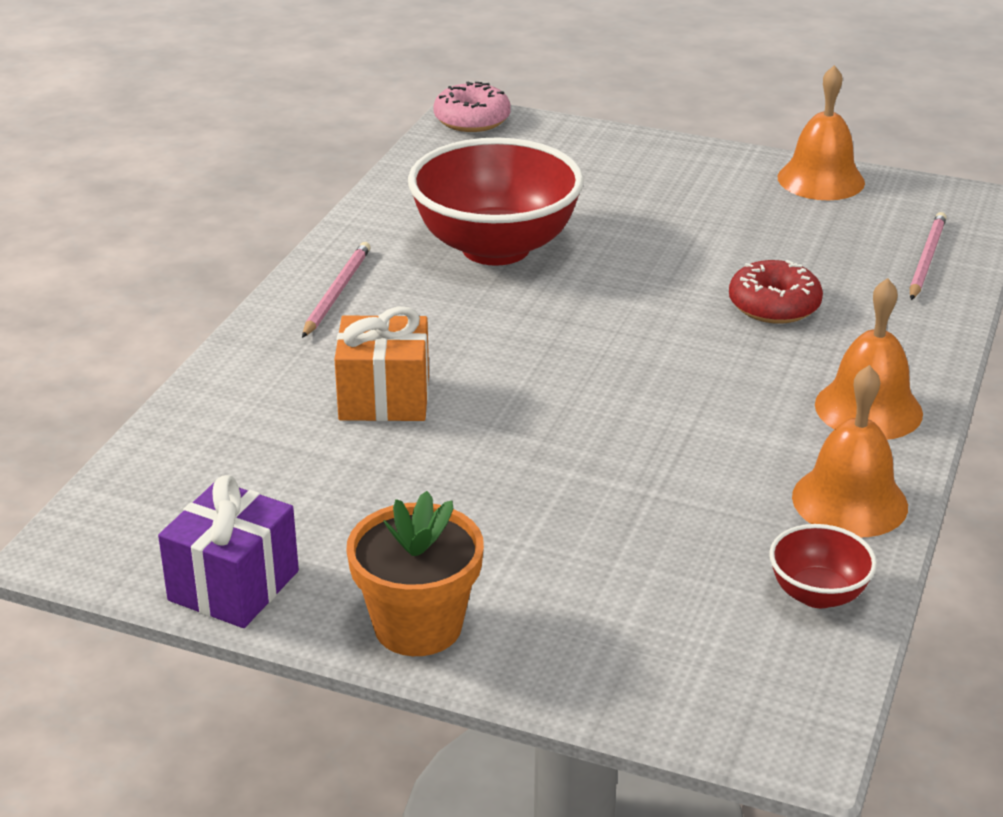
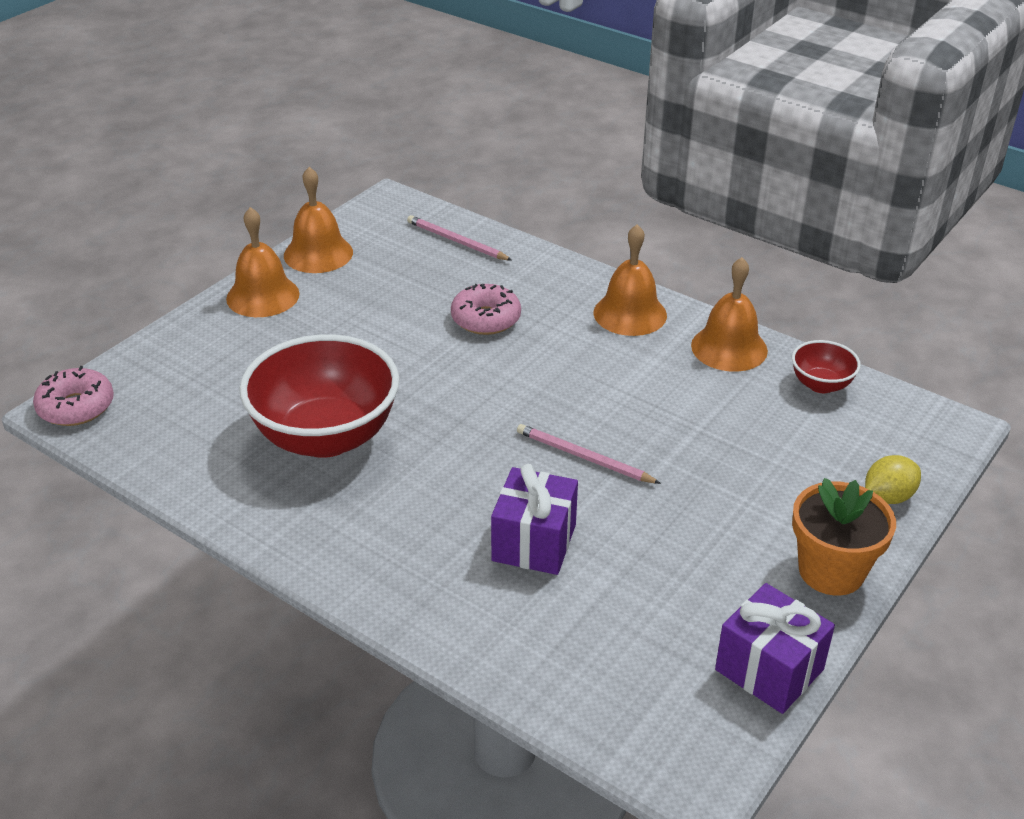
camera: 75 degrees left, 5 degrees up
pink pencil [302,242,371,338] -> pink pencil moved to [517,424,661,484]
orange gift [334,307,429,421] -> purple gift [491,464,578,575]
red donut [729,260,823,324] -> pink donut [451,284,521,335]
none -> orange bell [226,207,299,317]
none -> yellow lemon [865,455,921,504]

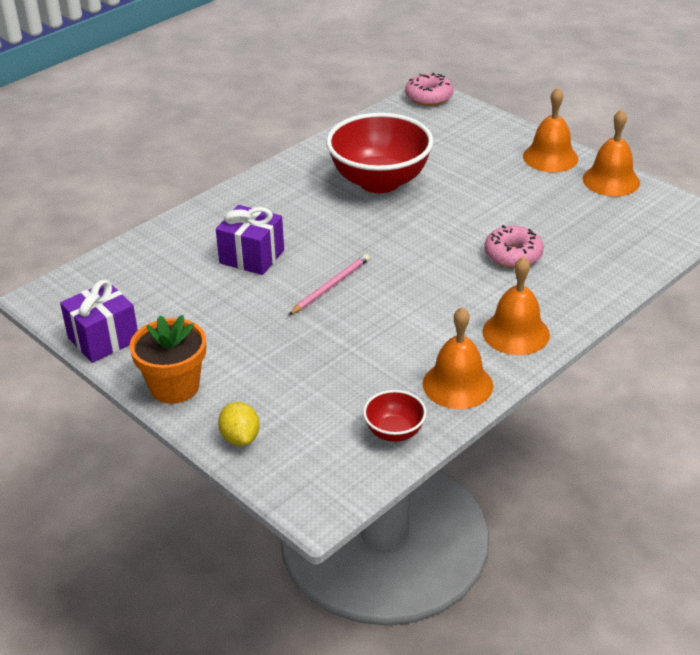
camera: 100 degrees right, 0 degrees up
pink pencil [407,215,512,261] -> none

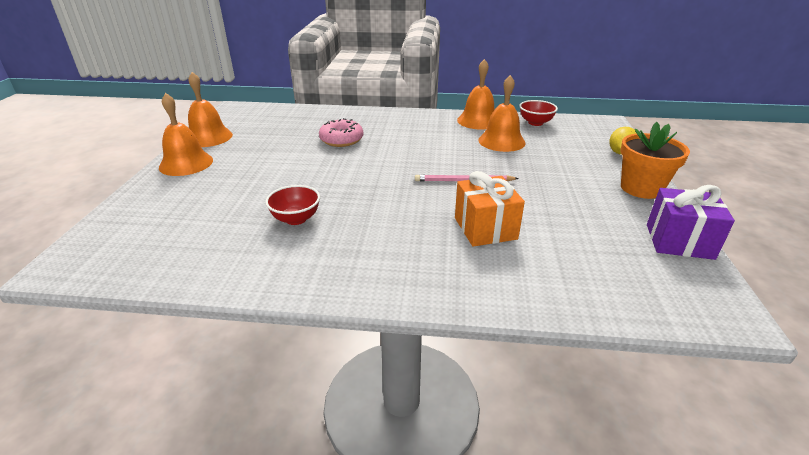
camera: 130 degrees left, 5 degrees down
purple gift [216,205,284,275] -> orange gift [455,171,525,247]
red bowl [326,113,434,193] -> red bowl [265,185,320,225], size x0.46
pink donut [405,73,454,106] -> none
orange bell [482,256,550,355] -> orange bell moved to [478,75,526,152]

